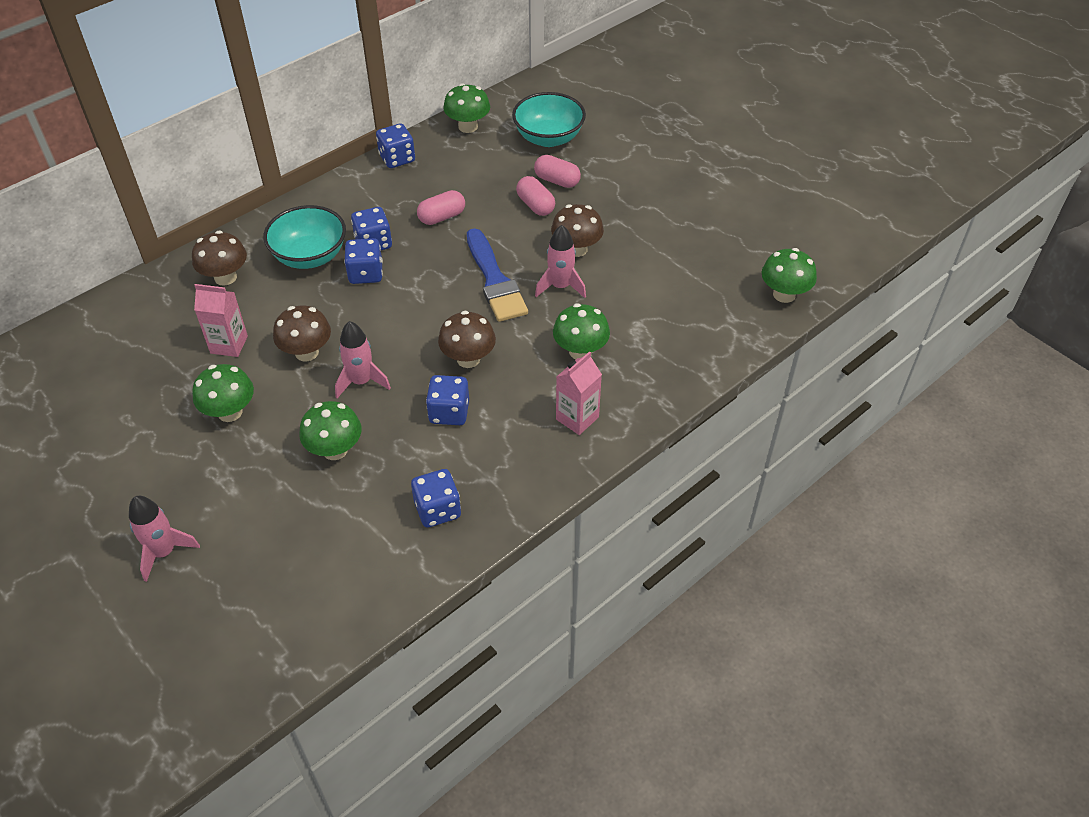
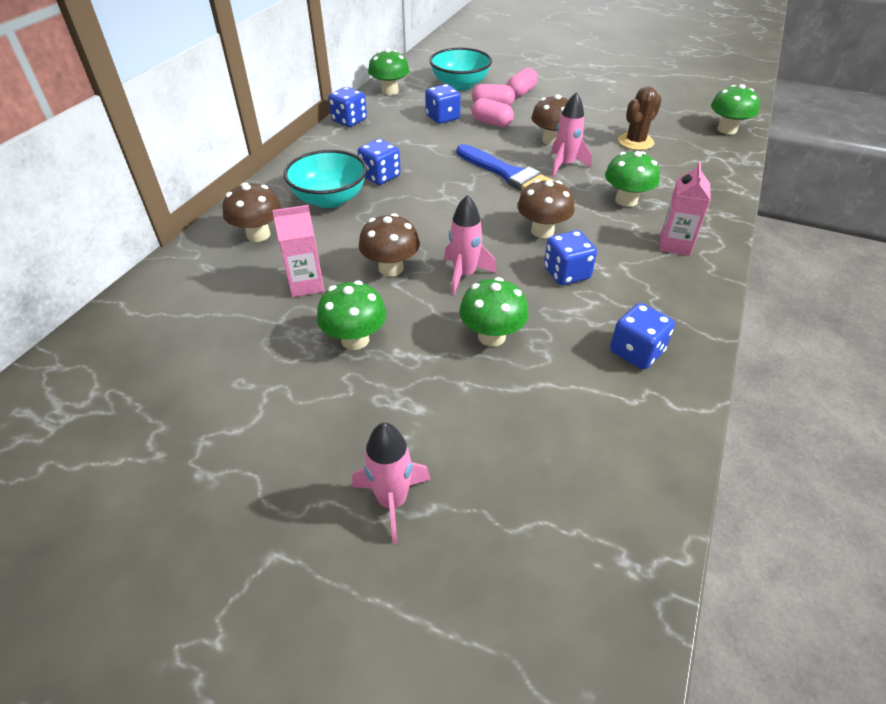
camera: 25 degrees left, 5 degrees down
blue dice [344,238,383,284] -> blue dice moved to [425,84,461,124]
pink capsule [417,190,465,225] -> pink capsule moved to [507,68,538,97]
none -> brown cactus [618,86,662,150]

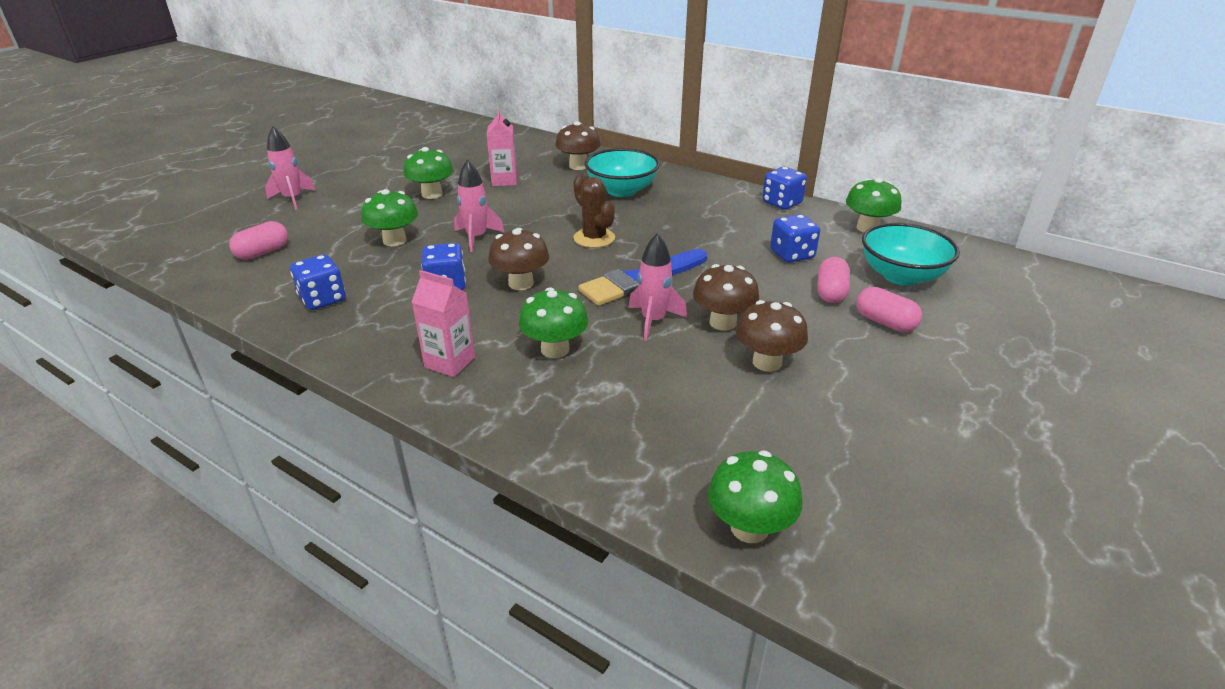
camera: 100 degrees right, 10 degrees down
blue dice [358,139,401,185] -> none
brown mushroom [359,213,420,276] -> brown mushroom moved to [736,300,808,372]
pink capsule [472,98,514,127] -> pink capsule moved to [229,221,288,260]
brown cactus [618,86,662,150] -> brown cactus moved to [573,175,615,248]

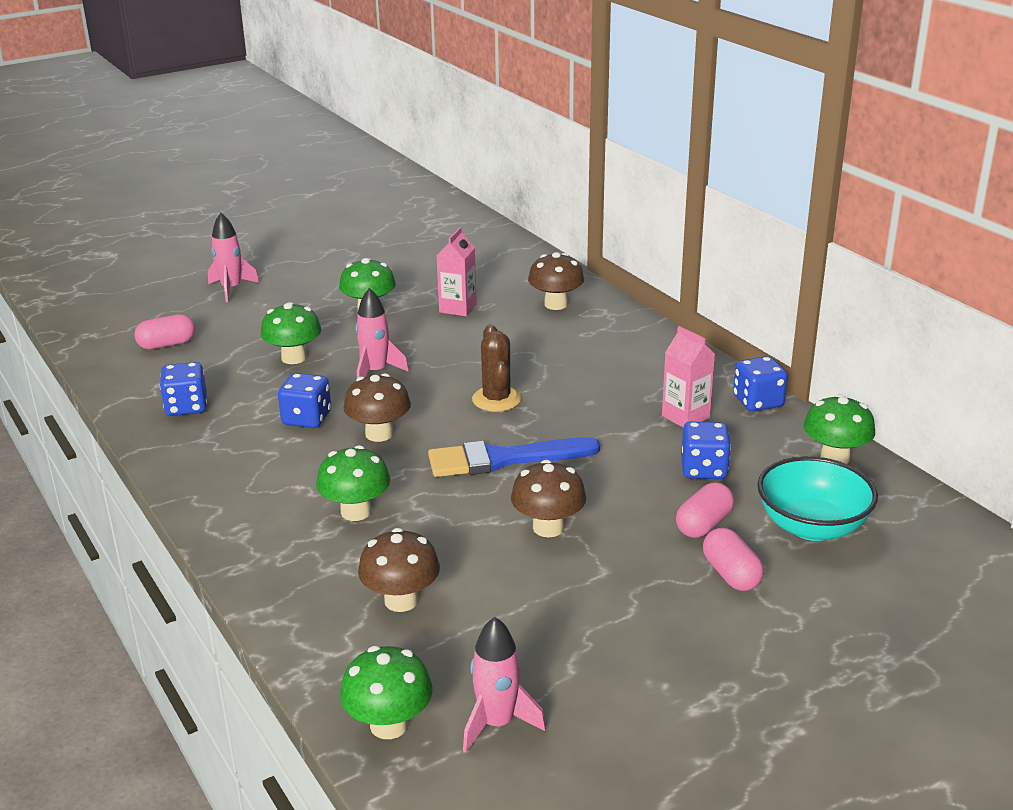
camera: 25 degrees right, 5 degrees down
pink carton [412,270,475,377] -> pink carton moved to [662,326,715,427]
turquoise bowl [585,148,660,197] -> none
pink rocket [629,233,687,341] -> pink rocket moved to [463,617,546,753]
brown mushroom [736,300,808,372] -> brown mushroom moved to [358,528,440,612]

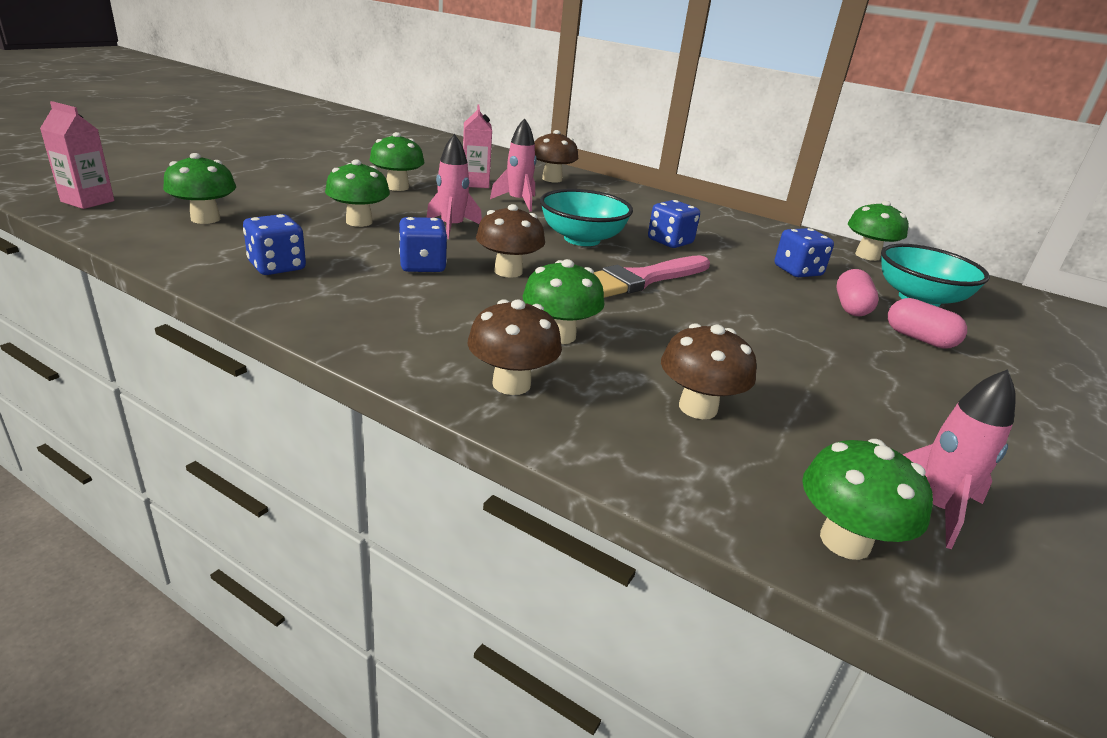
camera: 30 degrees left, 0 degrees up
pink capsule [134,314,195,350] -> green mushroom [163,153,236,224]
pink rocket [208,213,259,302] -> pink rocket moved to [490,118,537,212]
blue brush [428,437,600,477] -> pink brush [594,255,710,298]
brown cactus [472,324,522,412] -> turquoise bowl [540,189,633,246]
brown mushroom [511,460,586,537] -> brown mushroom moved to [468,299,562,395]
pink carton [662,326,715,427] -> pink carton moved to [40,101,114,209]
blue dice [733,356,788,412] -> blue dice moved to [648,200,700,248]

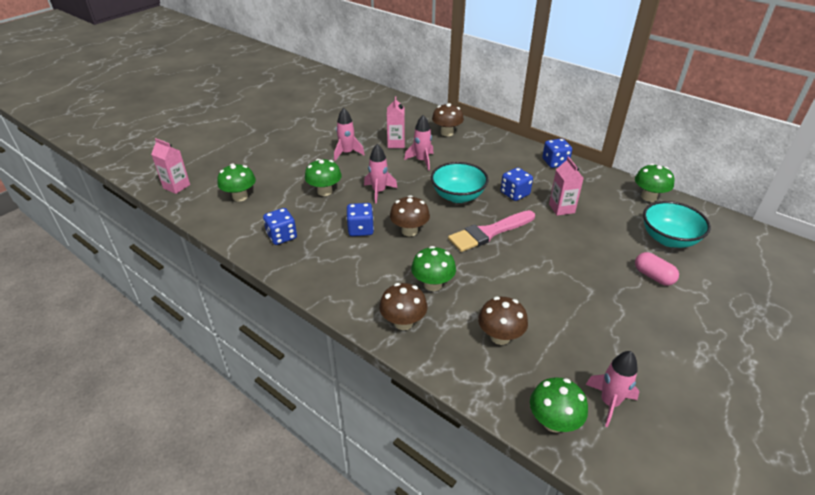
camera: 10 degrees right, 10 degrees up
green mushroom [370,132,425,191] -> pink rocket [334,108,365,161]
blue dice [774,228,834,277] -> blue dice moved to [542,138,572,168]
pink capsule [836,269,879,316] -> none
none -> pink carton [549,156,584,216]

